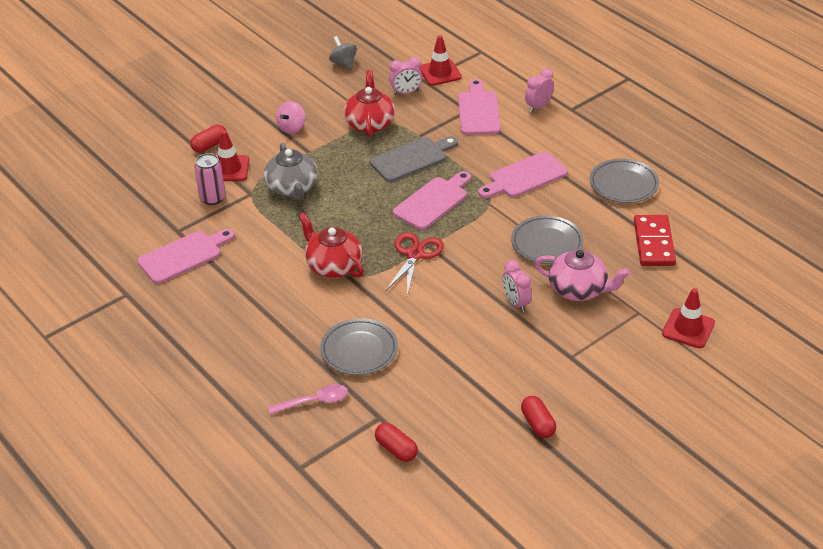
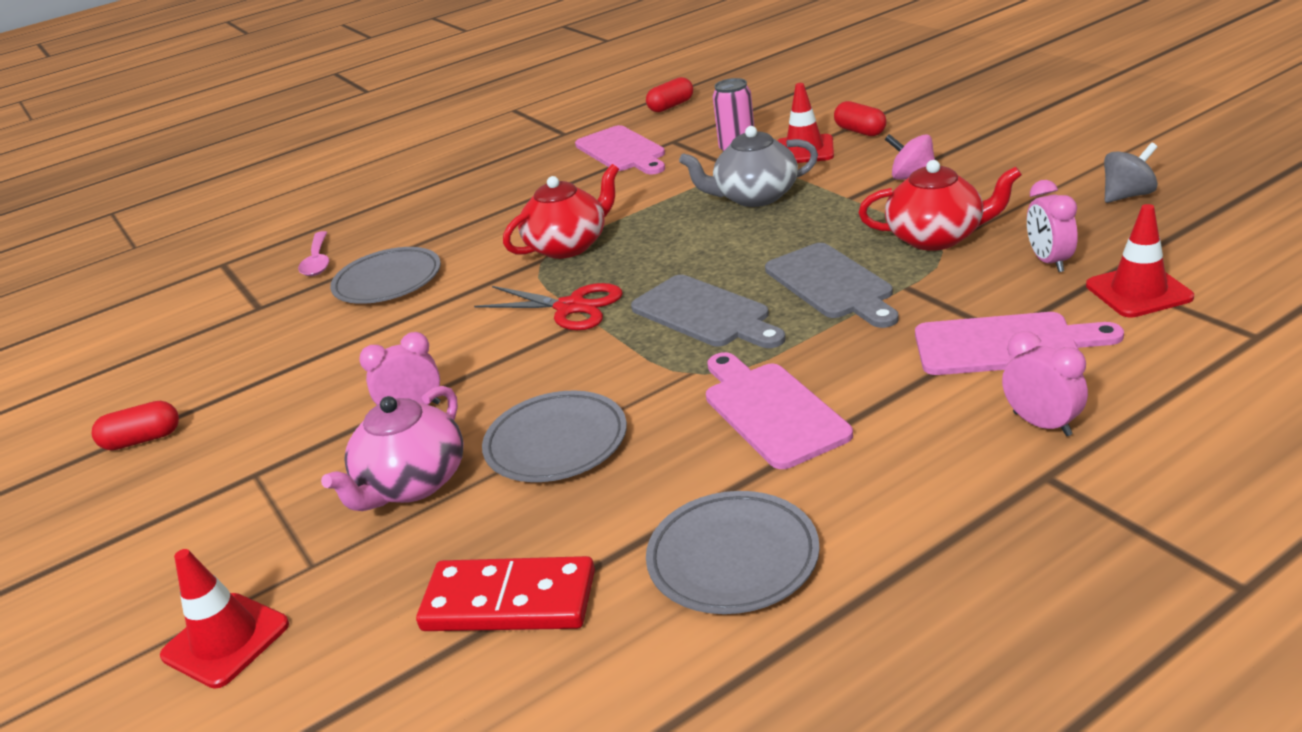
camera: 100 degrees right, 10 degrees down
red capsule [375,423,418,462] -> red capsule moved to [646,77,693,112]
pink cutting board [393,171,471,230] -> grey cutting board [631,275,786,348]

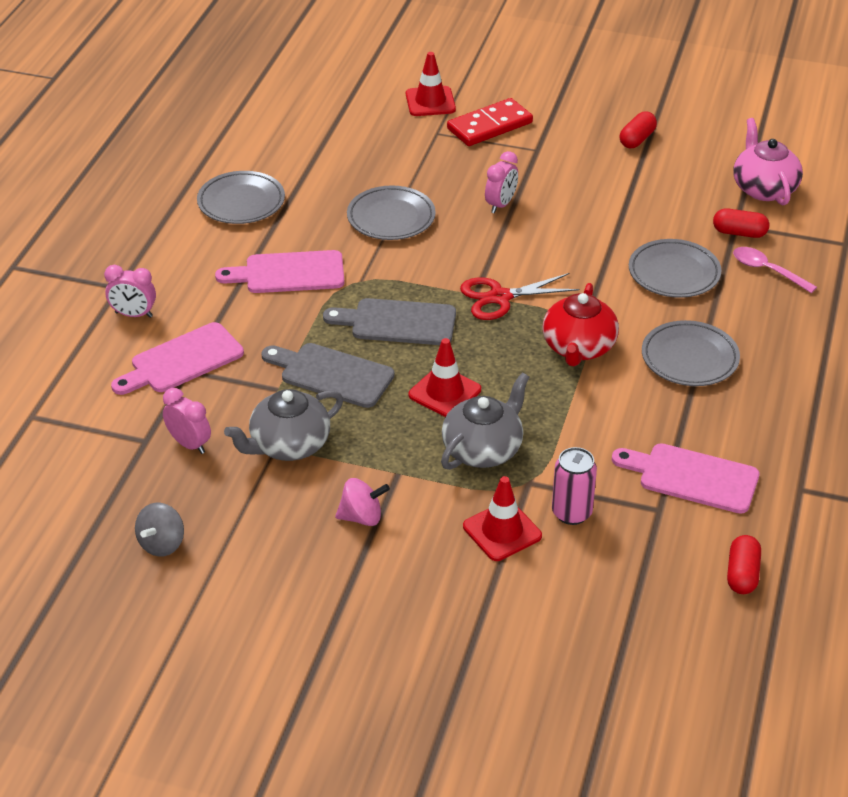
camera: 135 degrees right, 10 degrees up
pink teapot [321,386,464,511] -> pink teapot moved to [733,118,803,205]
red domino [416,556,595,631] -> red domino moved to [447,98,533,146]
pink cutting board [706,352,853,469] -> pink cutting board turned 150 degrees clockwise [215,250,344,293]
red capsule [834,101,886,136] -> red capsule moved to [713,208,769,238]
red teapot [859,160,1022,251] -> grey teapot [224,389,343,461]
red traffic cone [1086,204,1194,318] -> red traffic cone moved to [409,338,481,417]
none -> grey plate [642,320,740,386]

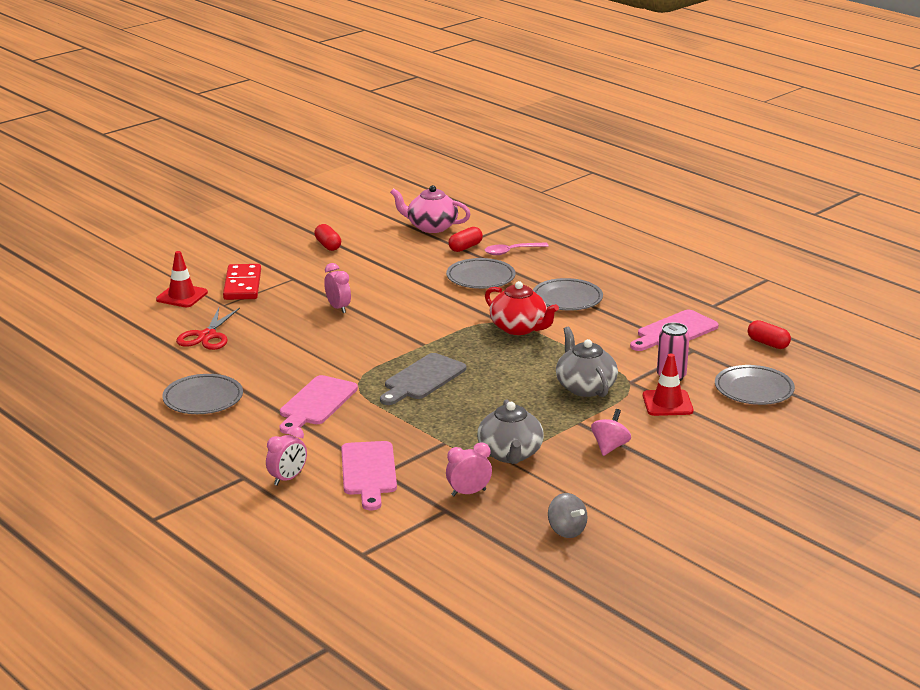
camera: 60 degrees left, 15 degrees down
grey cutting board [261,343,395,408] -> none
grey plate [347,186,436,240] -> grey plate moved to [715,365,795,405]
red traffic cone [409,338,481,417] -> none
red scissors [460,273,579,320] -> red scissors moved to [176,307,240,350]

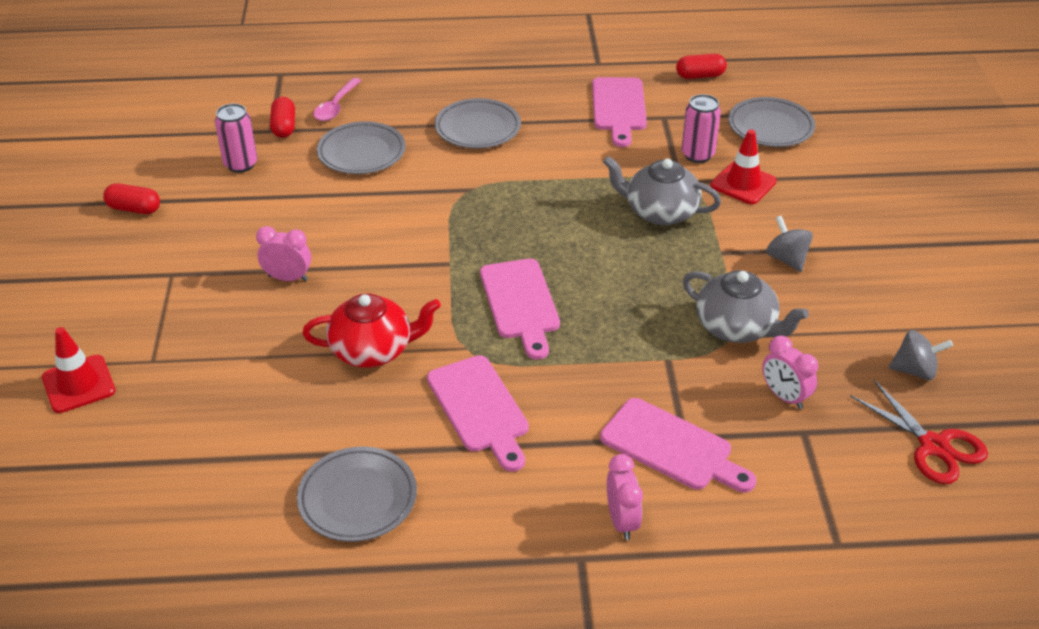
camera: 50 degrees left, 15 degrees up
red scissors [176,307,240,350] -> red scissors moved to [850,380,988,484]
red domino [223,264,261,300] -> none
grey cutting board [380,353,466,405] -> pink cutting board [480,259,560,360]
pink teapot [390,185,470,233] -> none
pink clock [446,443,492,496] -> pink clock turned 60 degrees counterclockwise [762,336,818,409]
red teapot [485,281,559,335] -> red teapot moved to [302,293,441,368]
pink spinning top [591,409,631,456] -> grey spinning top [766,216,813,272]
none -> pink can [215,103,257,173]

